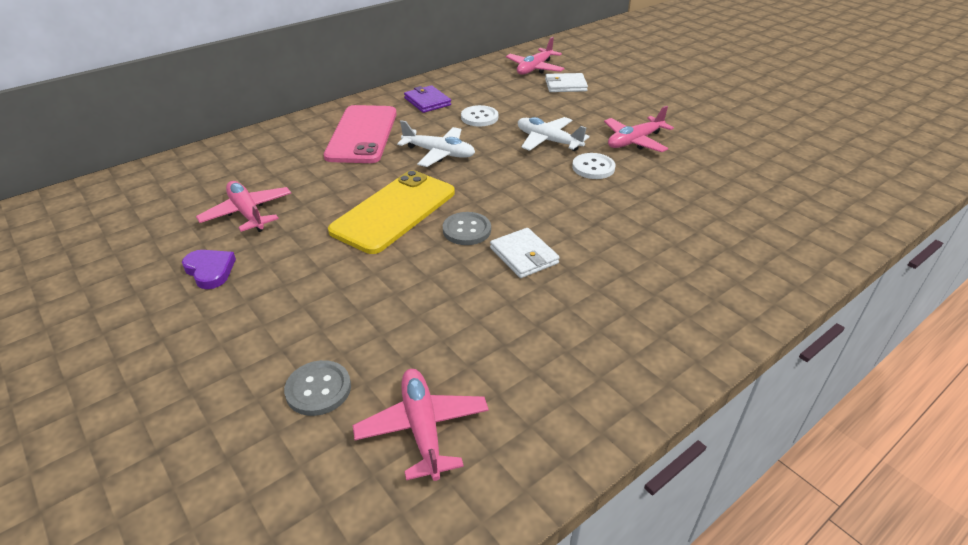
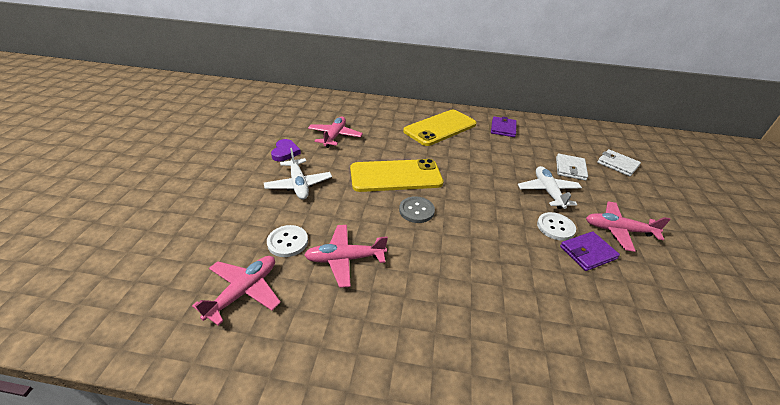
camera: 45 degrees right, 0 degrees up
grey button [284,360,351,416] -> none
pink phone [324,105,397,163] -> yellow phone [403,110,477,146]
white plane [397,120,475,167] -> white plane moved to [264,148,332,199]
white button [461,105,498,127] -> white button moved to [267,225,308,257]
white wallet [490,228,560,278] -> white wallet moved to [556,154,588,180]
pink plane [506,37,565,75] -> pink plane moved to [304,225,388,288]
none -> purple wallet [560,231,620,271]

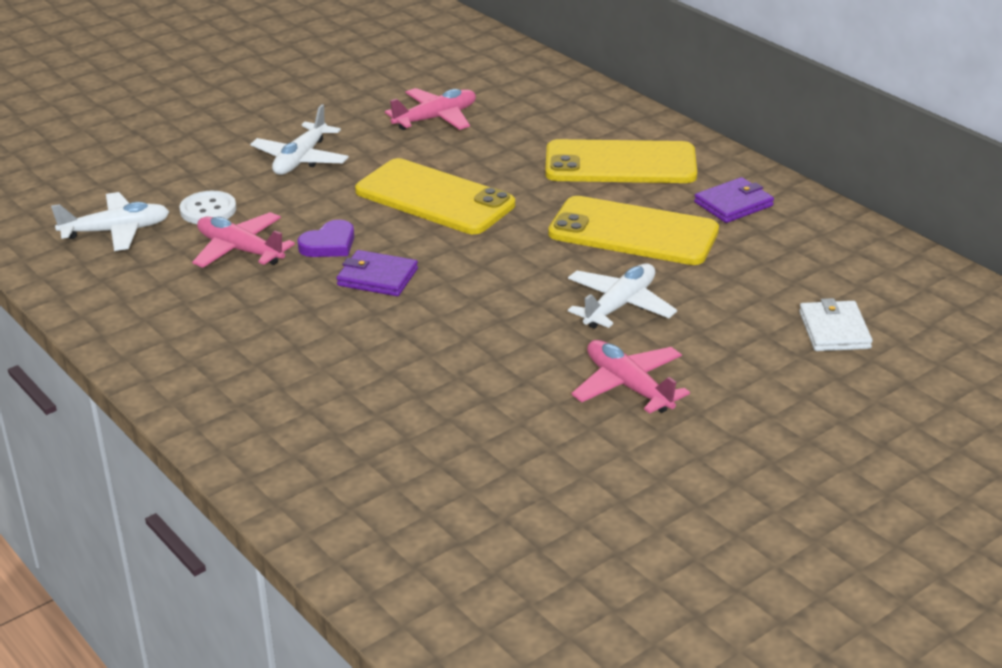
camera: 45 degrees right, 5 degrees down
pink plane [192,256,281,326] -> white plane [51,192,170,251]
purple heart [271,139,301,161] -> purple heart moved to [297,220,354,257]
grey button [399,196,435,223] -> none
white button [537,212,576,241] -> none
white wallet [556,154,588,180] -> none
purple wallet [560,231,620,271] -> purple wallet moved to [336,250,418,296]
none -> yellow phone [548,196,719,265]

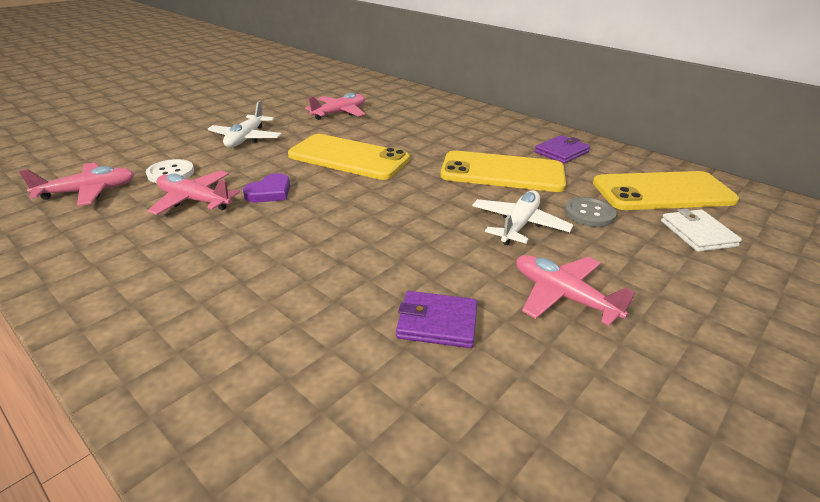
camera: 10 degrees left, 0 degrees up
white plane [51,192,170,251] -> pink plane [19,162,135,206]
purple wallet [336,250,418,296] -> purple wallet moved to [396,291,477,348]
yellow phone [545,139,697,183] -> yellow phone moved to [593,171,739,210]
none -> grey button [564,197,616,227]

